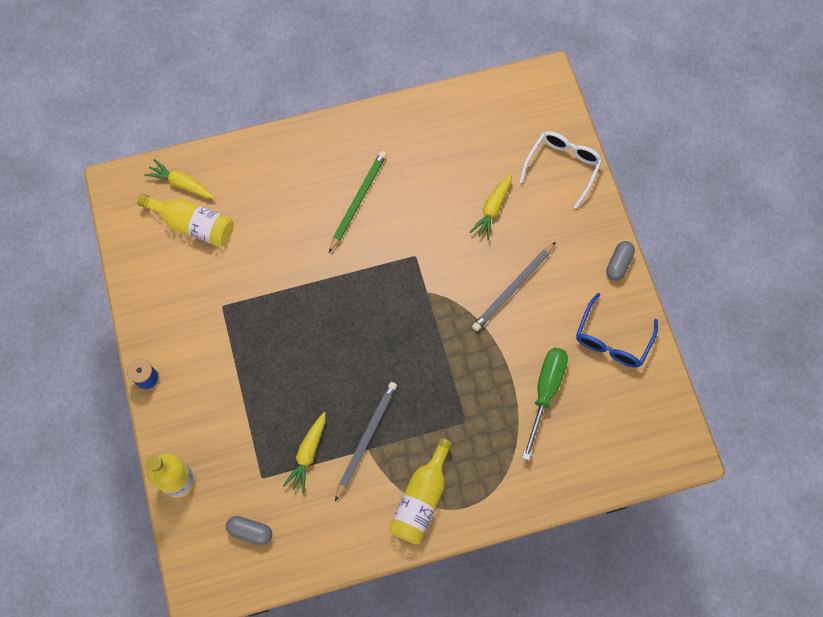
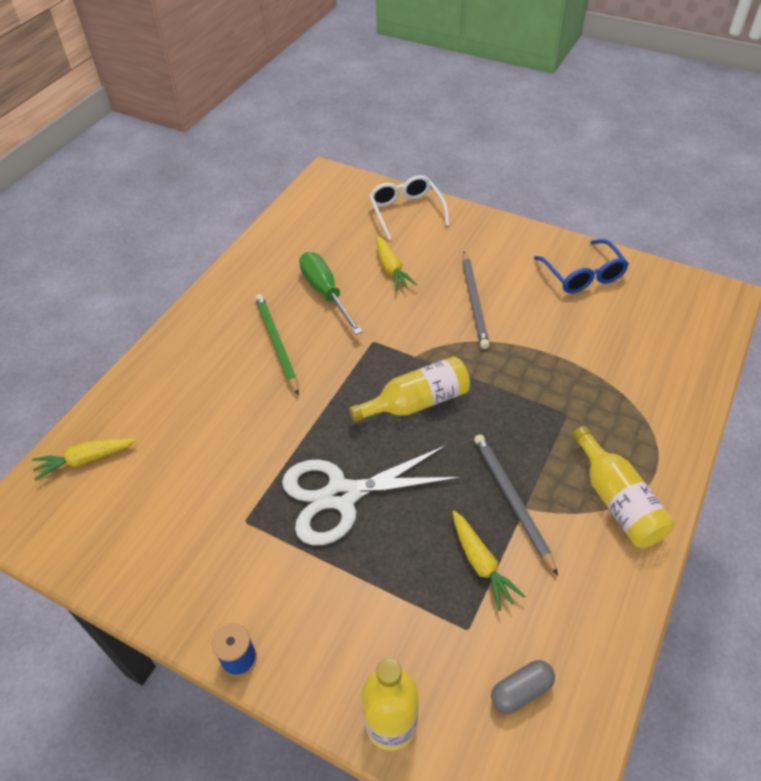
camera: 45 degrees left, 20 degrees down
yellow bottle [137,194,233,247] -> yellow bottle moved to [349,356,470,422]
green screwdriver [522,347,568,461] -> green screwdriver moved to [299,252,363,335]
grey capsule [606,241,635,281] -> none
none -> white scissors [282,445,462,545]

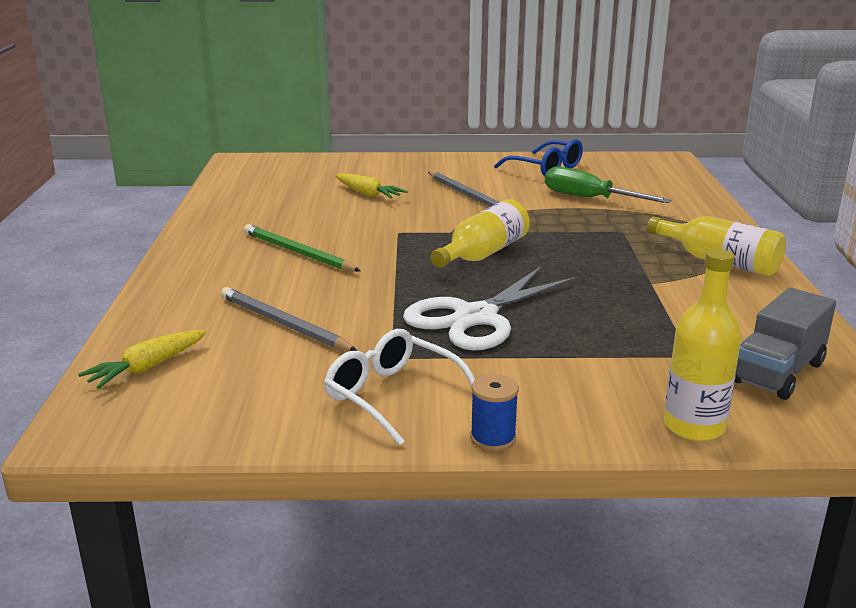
camera: 30 degrees left, 25 degrees down
green screwdriver [299,252,363,335] -> green screwdriver moved to [545,166,672,203]
white glasses [369,175,449,240] -> white glasses moved to [324,329,475,446]
yellow carrot [453,511,526,611] -> none
grey pencil [474,434,558,576] -> grey pencil moved to [221,287,357,351]
grey capsule [491,660,555,714] -> grey truck [735,287,836,400]

